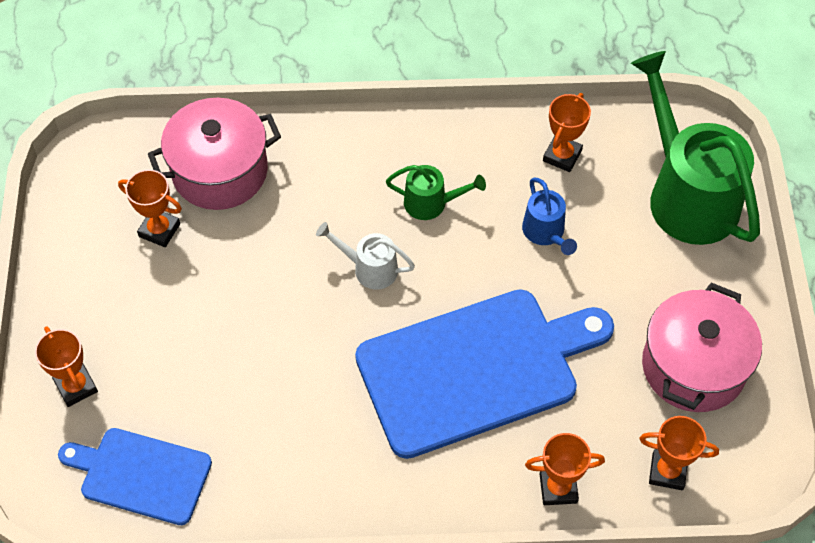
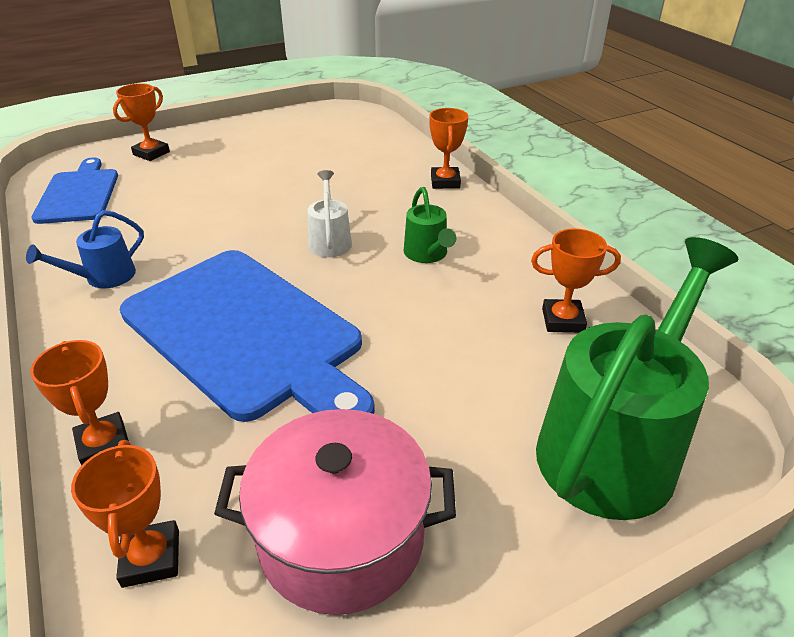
camera: 65 degrees right, 20 degrees down
orange trophy [118,169,182,247] -> orange trophy moved to [429,108,468,189]
pink pot [148,98,281,210] -> none
blue watering can [522,178,577,255] -> blue watering can moved to [26,210,144,288]

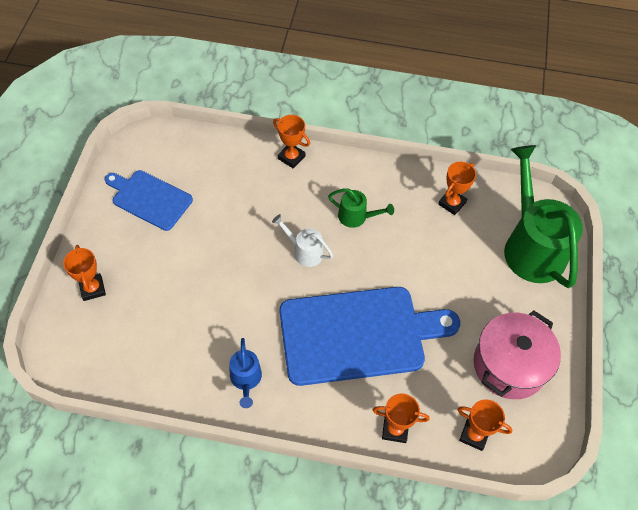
camera: 55 degrees left, 20 degrees up
blue cutting board [31,158,118,224] -> blue cutting board moved to [105,170,193,231]

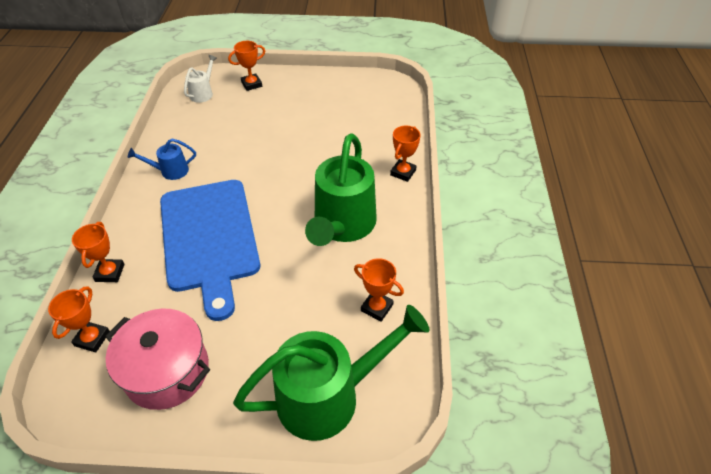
camera: 85 degrees right, 10 degrees down
blue cutting board [105,170,193,231] -> none
white watering can [272,214,333,267] -> white watering can moved to [184,55,217,103]
green watering can [328,188,394,228] -> green watering can [305,133,377,246], size x2.16

